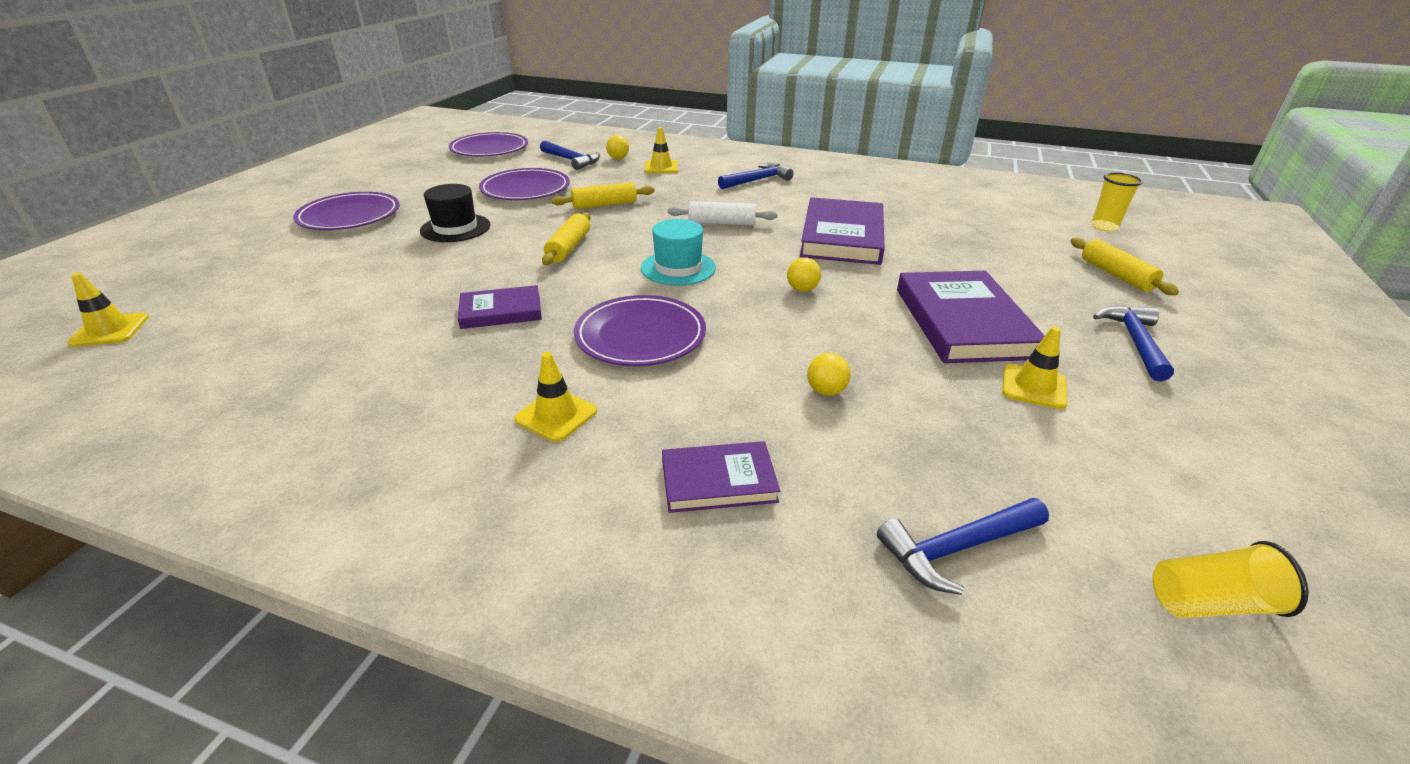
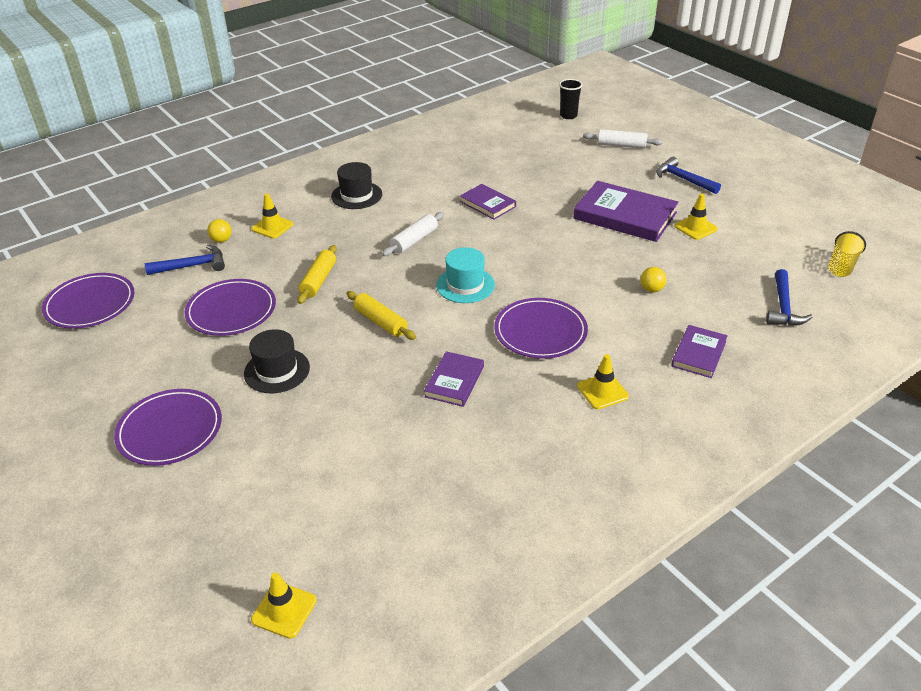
camera: 55 degrees left, 5 degrees up
blue hammer [718,163,794,189] -> black hat [331,162,382,209]
yellow ball [787,257,821,292] -> none
purple book [800,197,885,265] -> purple book [460,184,516,220], size x0.56
yellow rolling pin [1070,237,1179,295] -> white rolling pin [583,129,663,149]
yellow cup [1091,172,1143,232] -> black cup [559,79,583,119]

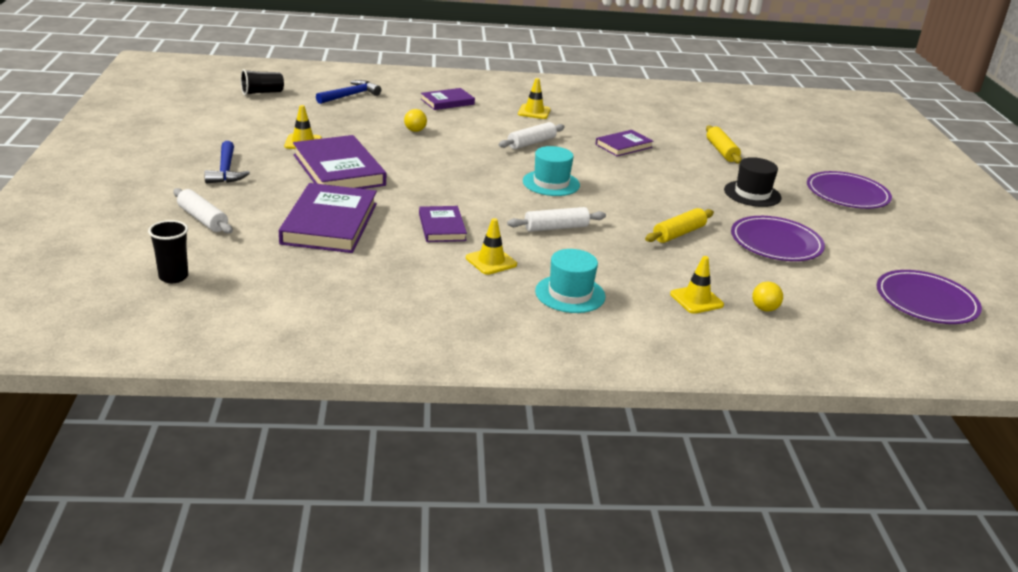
camera: 150 degrees left, 10 degrees down
blue hammer [145,245,225,275] -> none
yellow traffic cone [251,572,317,639] -> yellow traffic cone moved to [466,218,517,275]
black hat [331,162,382,209] -> turquoise hat [535,249,605,313]
yellow rolling pin [346,291,416,340] -> yellow rolling pin moved to [706,125,742,164]
purple plate [494,298,588,359] -> white rolling pin [499,122,565,149]
yellow cup [828,231,866,277] -> black cup [241,69,284,96]
none -> purple book [279,183,377,253]

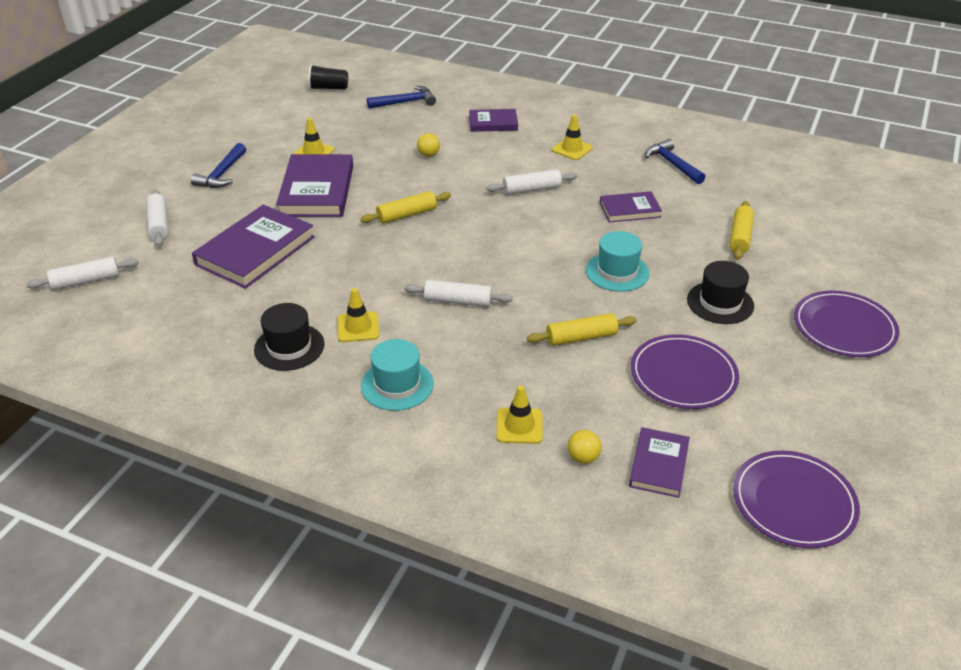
camera: 30 degrees right, 10 degrees up
black cup [148,220,188,283] -> white rolling pin [26,256,139,290]
purple book [419,206,467,242] -> purple book moved to [629,427,690,498]
turquoise hat [523,146,580,196] -> turquoise hat moved to [586,231,649,292]
none -> black hat [254,303,324,371]
none -> yellow rolling pin [361,191,451,224]
none -> blue hammer [645,139,706,184]

